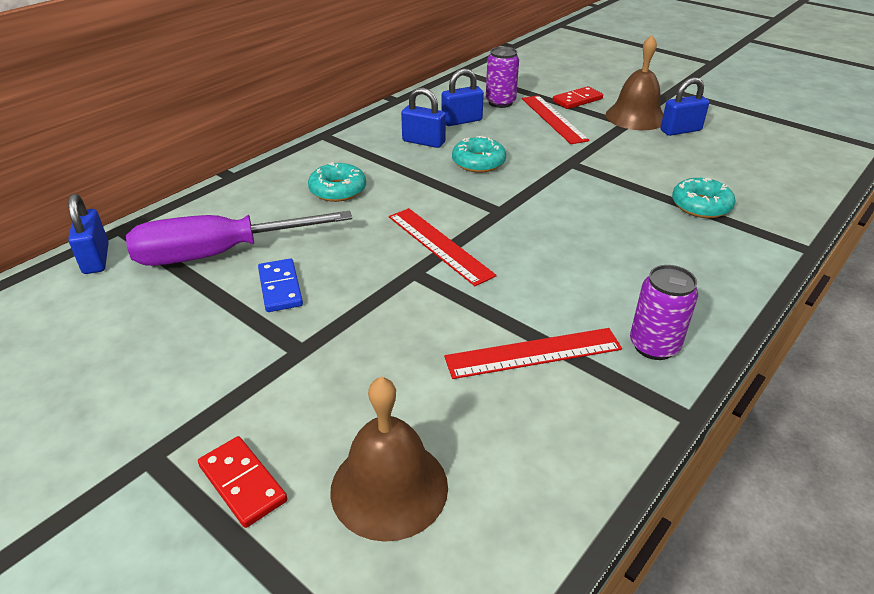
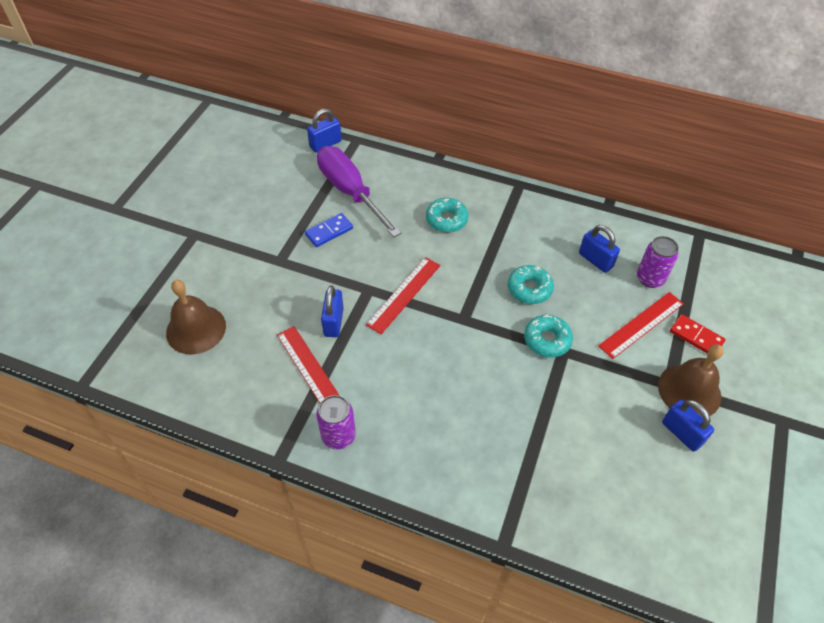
camera: 70 degrees right, 15 degrees up
red domino [198,436,288,528] -> none
blue padlock [401,88,446,148] -> blue padlock moved to [321,285,344,337]
turquoise donut [672,178,736,218] -> turquoise donut moved to [524,314,573,358]

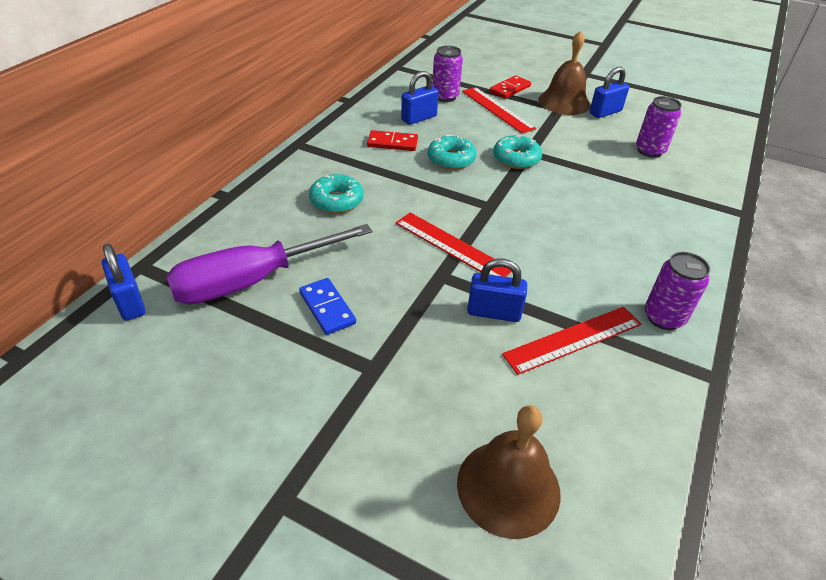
camera: 85 degrees left, 10 degrees down
none -> red domino [367,130,418,151]
none -> purple can [636,96,682,158]

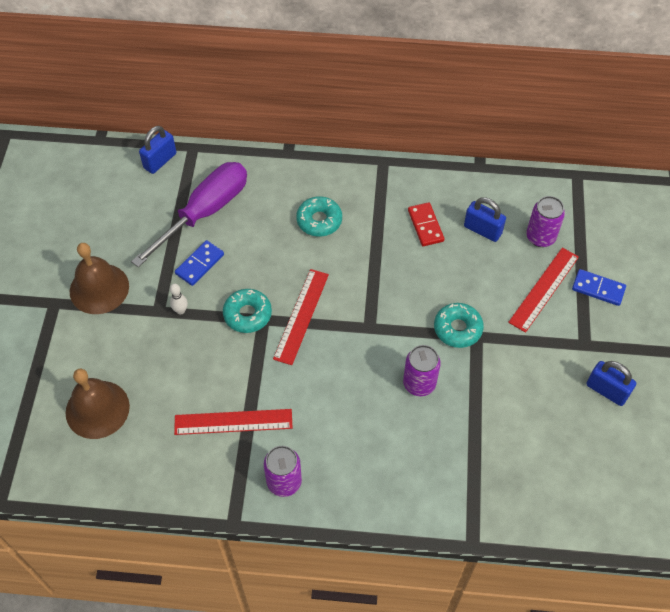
camera: 70 degrees right, 15 degrees up
purple screwdriver [166,224,372,304] -> purple screwdriver turned 90 degrees clockwise [131,162,247,267]
turquoise donut [428,134,477,170] -> turquoise donut moved to [223,289,272,333]
blue padlock [467,259,527,322] -> none
red domino [490,75,531,99] -> blue domino [572,269,626,306]
red ruler [502,307,641,375] -> red ruler turned 45 degrees counterclockwise [174,409,292,435]
brown bell [538,31,591,115] -> brown bell moved to [70,243,129,314]
purple can [636,96,682,158] -> purple can moved to [403,345,441,396]
none -> white bowling pin [170,284,188,314]

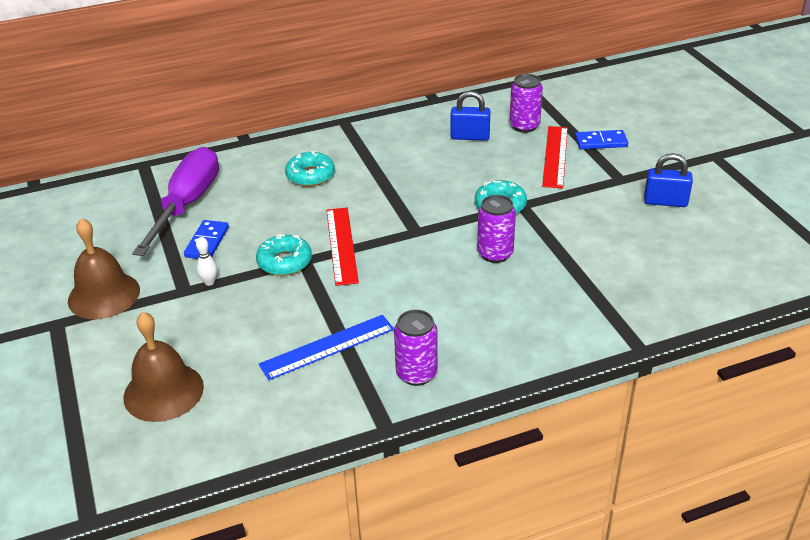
camera: 25 degrees left, 20 degrees down
blue padlock [139,126,176,174] -> none
red ruler [174,409,292,435] -> blue ruler [259,315,394,380]
red domino [408,202,444,246] -> none

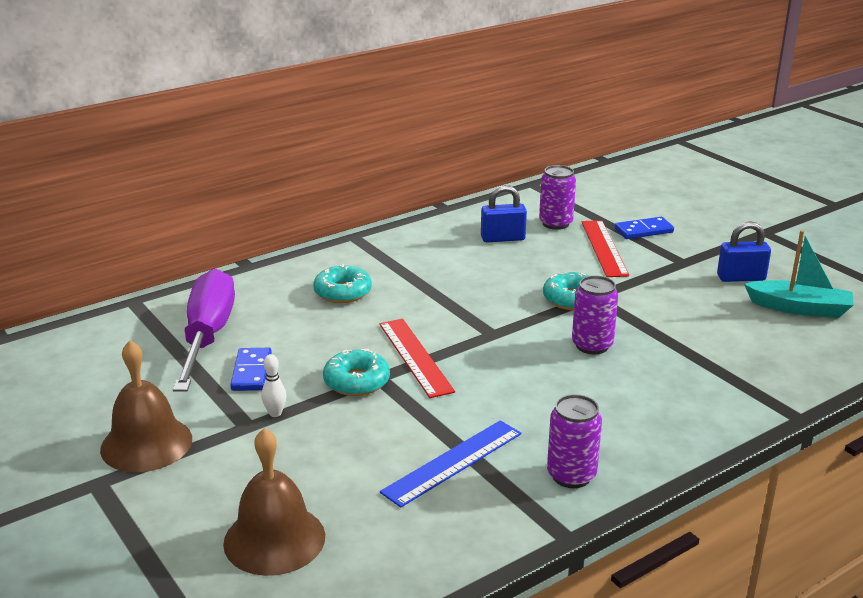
camera: 15 degrees left, 10 degrees down
none -> turquoise boat [744,230,854,318]

